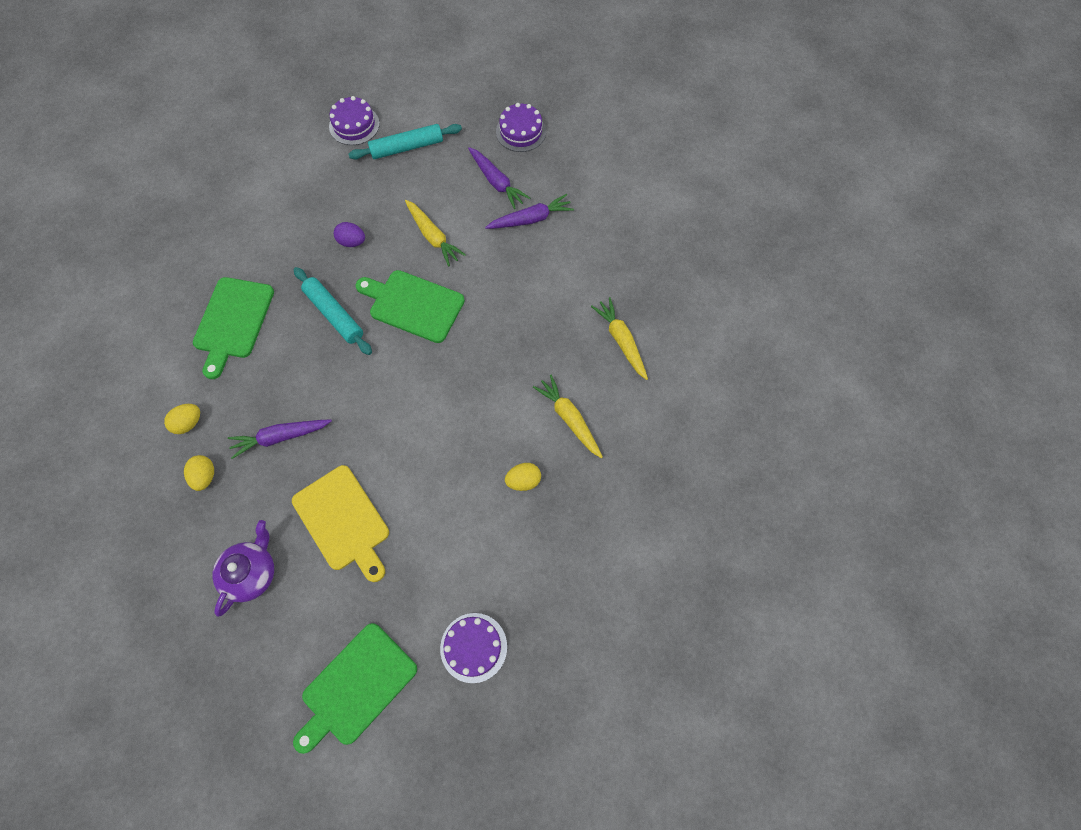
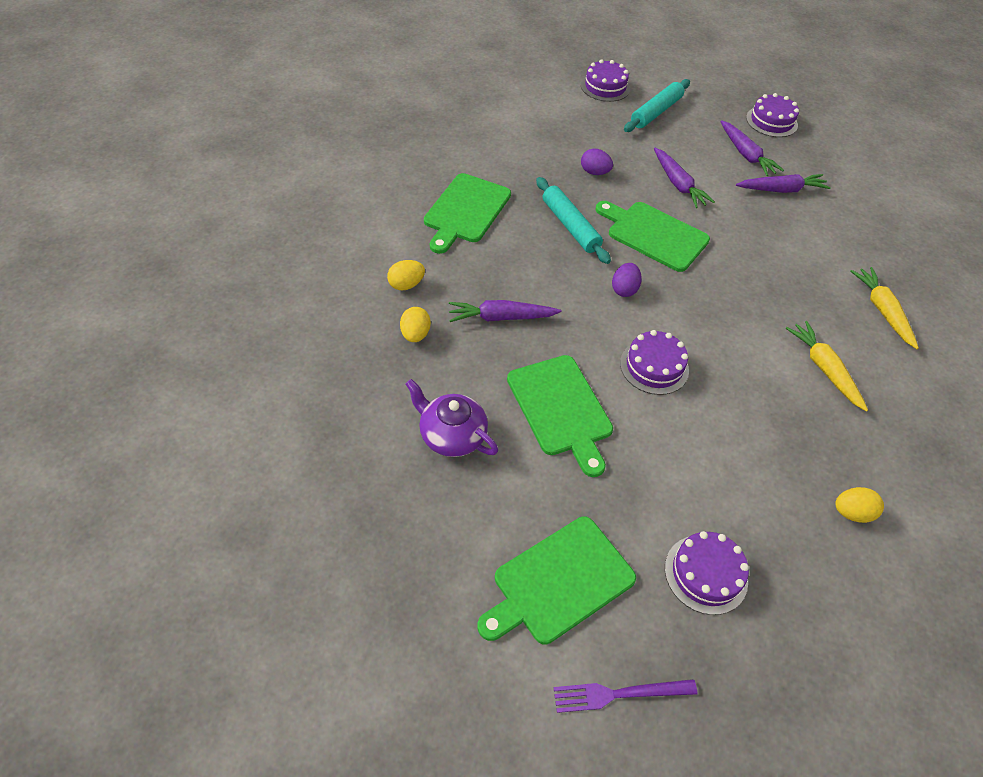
camera: 10 degrees right, 15 degrees down
purple teapot [212,520,274,617] -> purple teapot turned 90 degrees counterclockwise [406,379,498,457]
yellow cutting board [292,465,389,582] -> green cutting board [507,355,613,477]
turquoise rolling pin [349,124,462,159] -> turquoise rolling pin turned 45 degrees counterclockwise [624,79,690,132]
yellow carrot [405,200,466,266] -> purple carrot [654,148,715,208]
yellow egg [505,463,541,491] -> yellow egg moved to [835,487,884,523]
none -> purple fork [554,679,698,713]
none -> purple egg [612,263,642,297]
none -> purple cake [620,330,689,395]

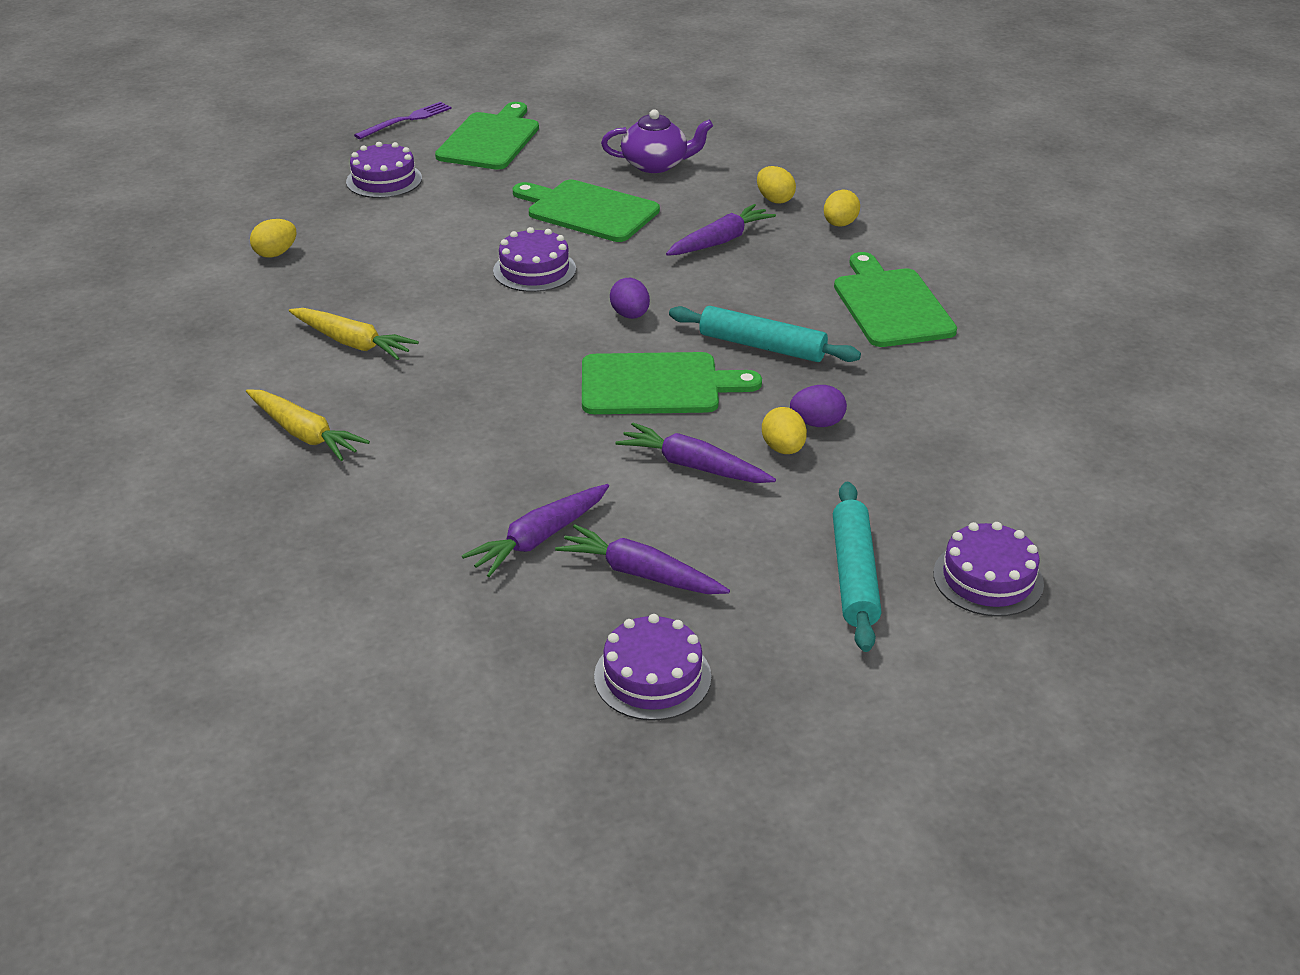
camera: 145 degrees right, 15 degrees down
none -> yellow egg [762,407,807,454]

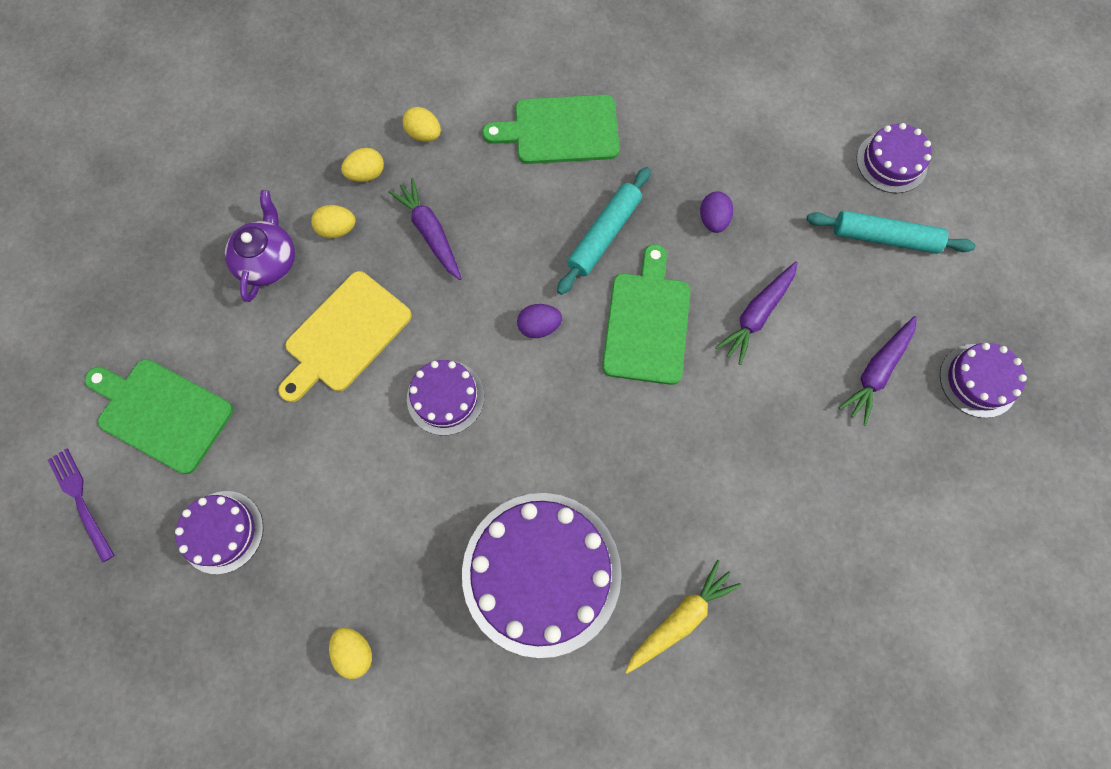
camera: 80 degrees left, 35 degrees up
yellow carrot [289,308,419,360] -> purple cake [462,493,622,658]
purple carrot [462,484,609,577] -> none
green cutting board [513,180,660,242] -> yellow cutting board [278,271,412,402]
yellow egg [762,407,807,454] -> yellow egg moved to [311,205,356,238]

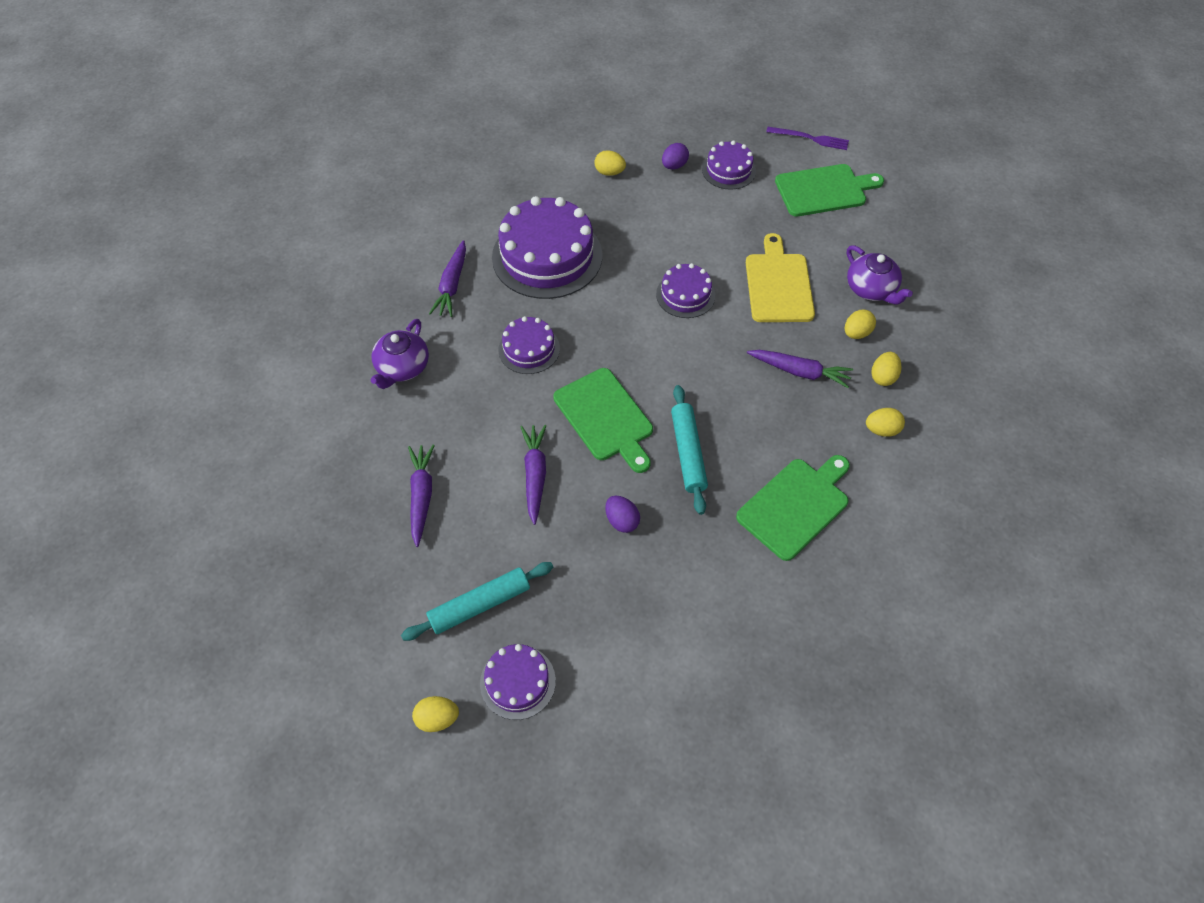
camera: 140 degrees right, 15 degrees down
purple egg [517,304,562,338] -> purple egg moved to [662,143,689,169]
yellow carrot [625,560,741,674] -> purple carrot [429,240,466,317]
purple cake [940,343,1027,418] -> purple cake moved to [498,316,560,374]
none -> purple teapot [371,319,429,389]
none -> yellow egg [412,696,459,732]

